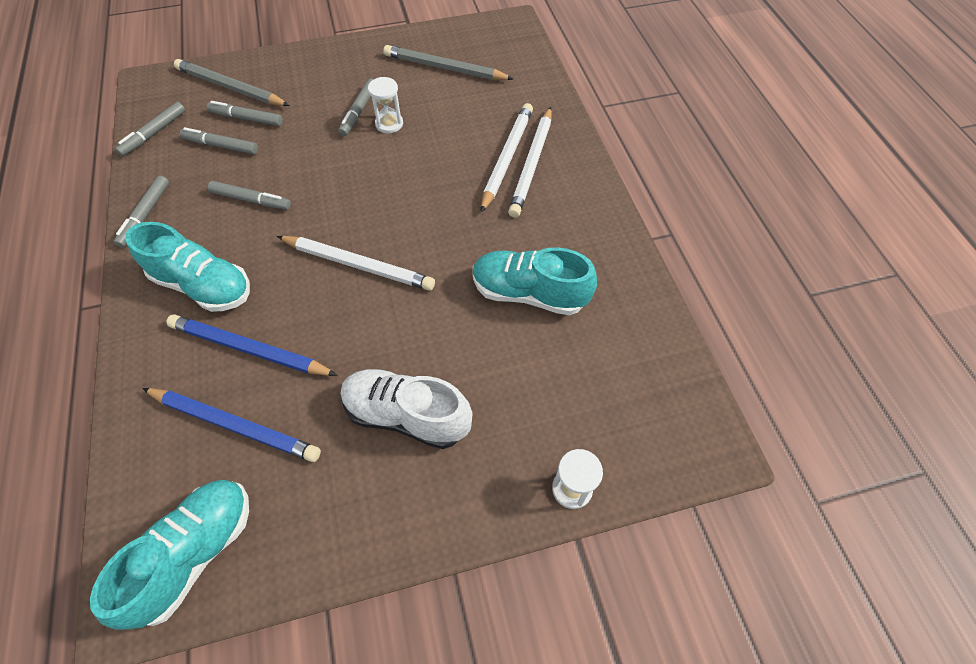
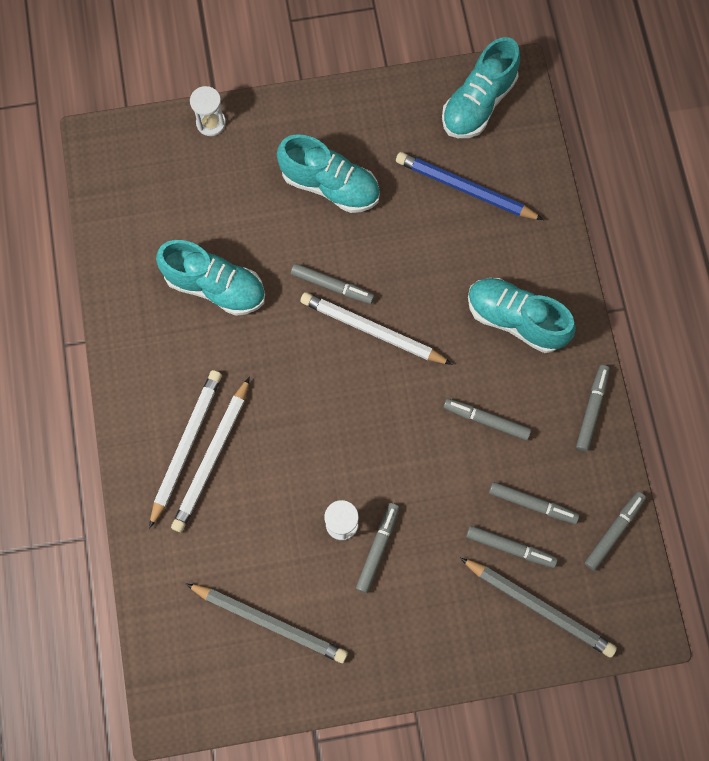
camera: 175 degrees left, 15 degrees up
blue pencil [166,314,338,376] -> none
white shoe [341,369,473,449] -> turquoise shoe [277,134,380,213]
none -> grey marker [291,263,374,304]

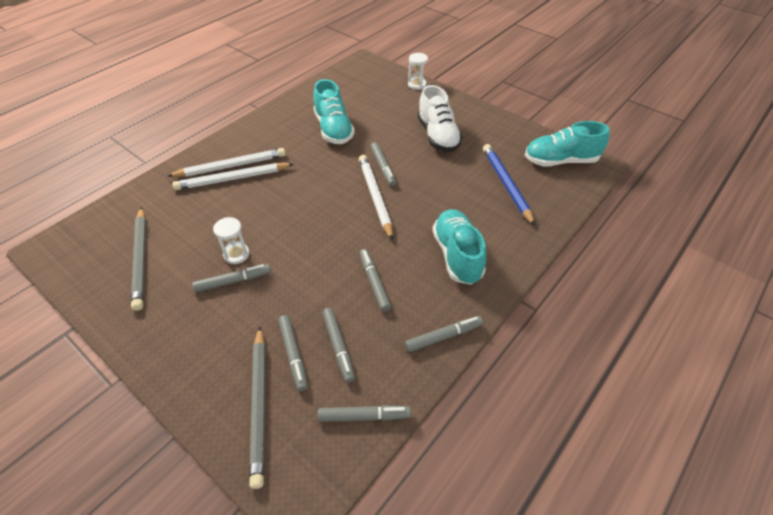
camera: 50 degrees right, 25 degrees down
turquoise shoe [277,134,380,213] -> white shoe [417,85,463,152]

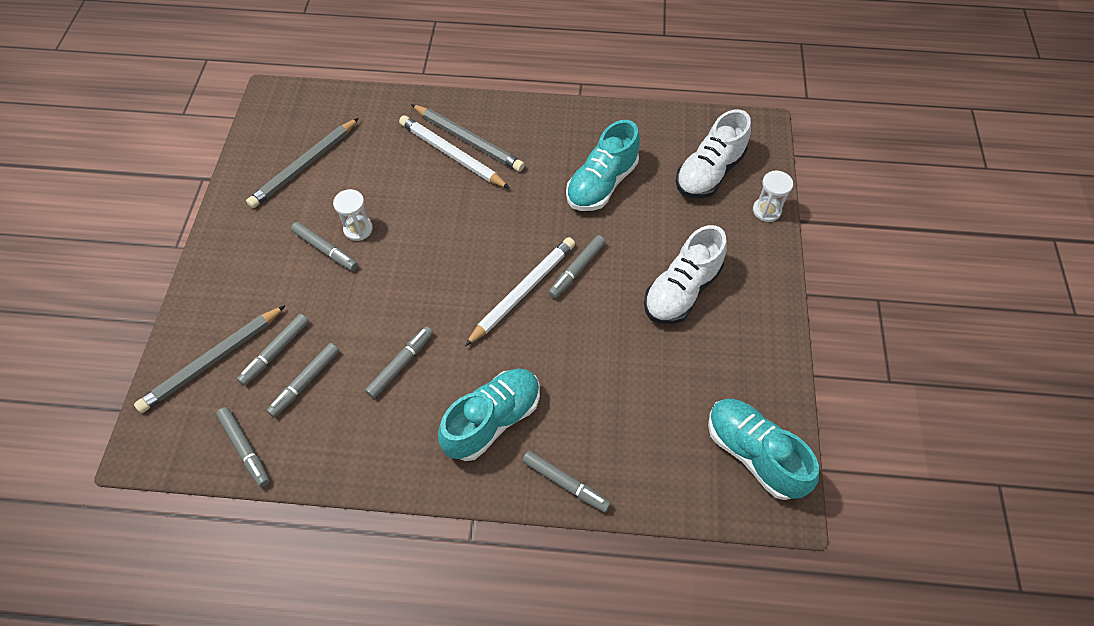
camera: 55 degrees right, 10 degrees up
white pencil [168,148,285,177] -> grey pencil [411,104,525,172]
grey marker [405,316,483,352] -> grey marker moved to [522,451,611,512]
blue pencil [483,144,535,226] -> none
none -> white shoe [676,110,751,198]

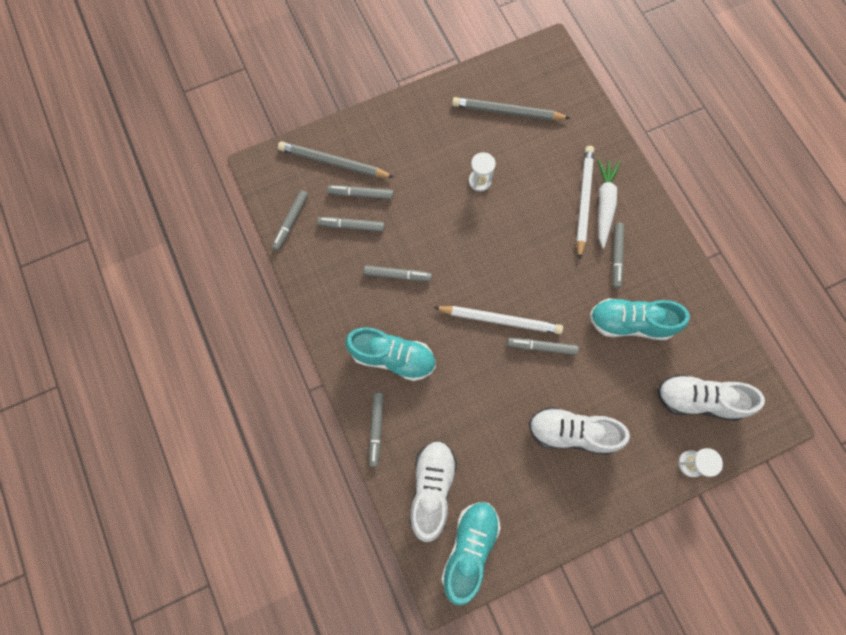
camera: 60 degrees right, 15 degrees up
grey marker [291,222,358,271] -> grey marker moved to [612,223,624,288]
grey pencil [411,104,525,172] -> white carrot [597,159,620,249]
none -> white shoe [410,441,457,542]

